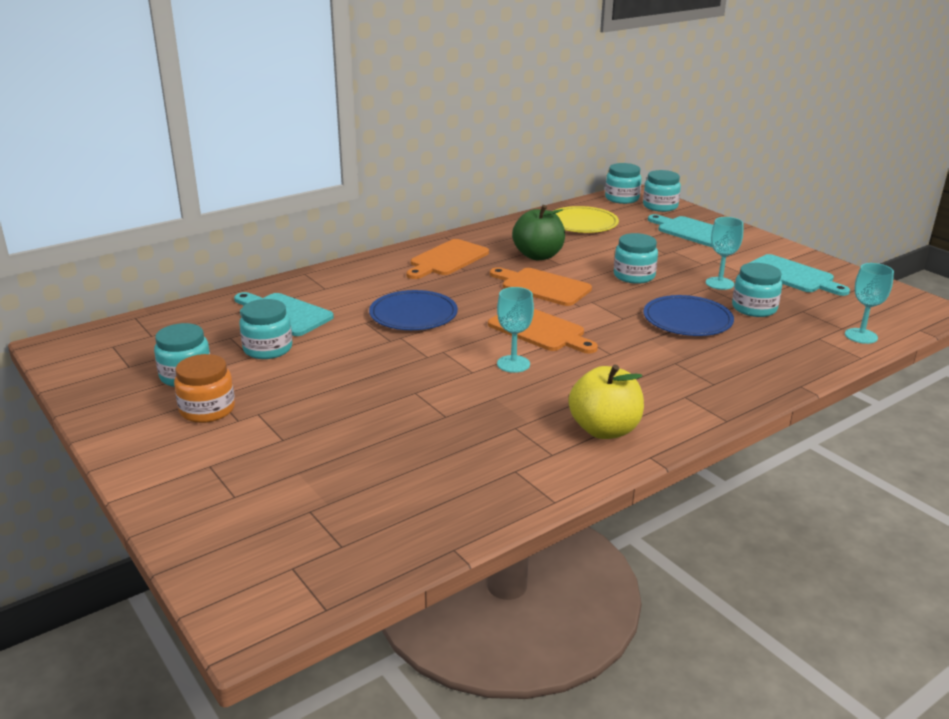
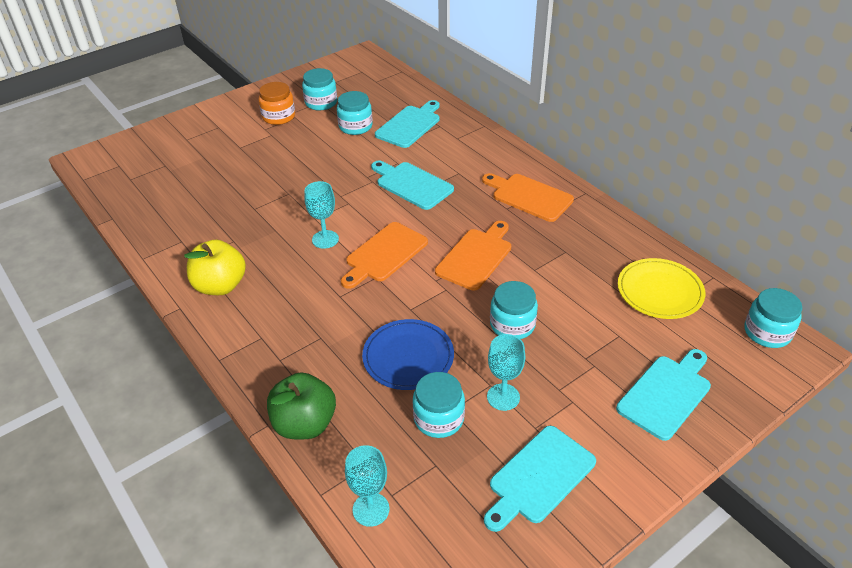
camera: 90 degrees right, 15 degrees up
blue plate [369,290,458,330] -> turquoise cutting board [371,160,454,210]
green apple [512,205,565,260] -> green apple moved to [267,373,336,439]
turquoise jar [643,170,681,212] -> none

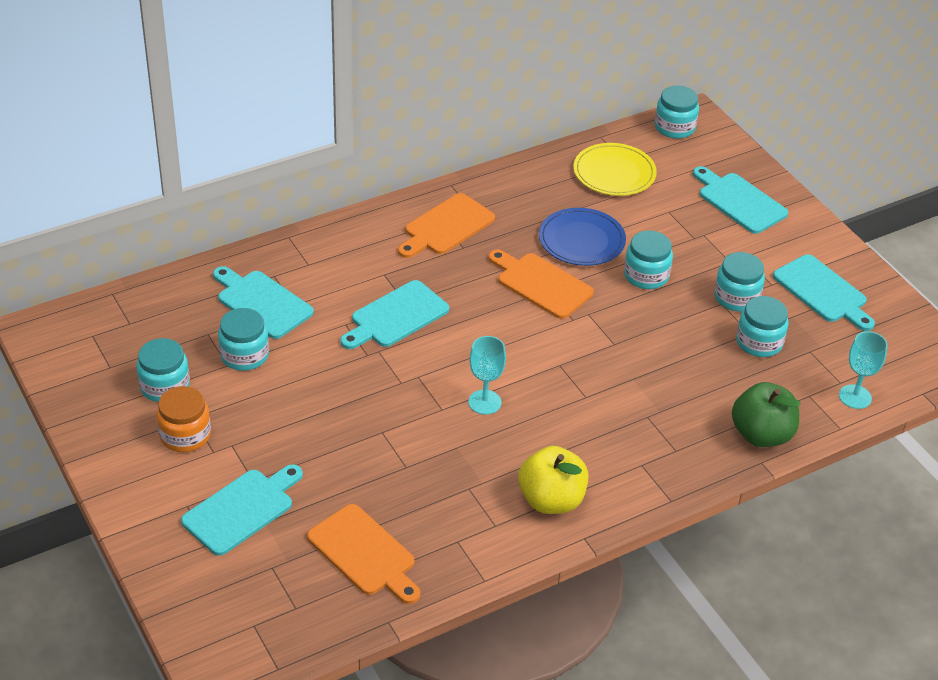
camera: 85 degrees left, 0 degrees up
orange cutting board [341,222,428,289] -> orange cutting board moved to [307,504,420,604]
blue plate [362,319,454,390] -> blue plate moved to [539,208,626,266]
turquoise goblet [487,334,525,411] -> turquoise jar [714,252,765,312]
none -> turquoise cutting board [181,464,303,556]

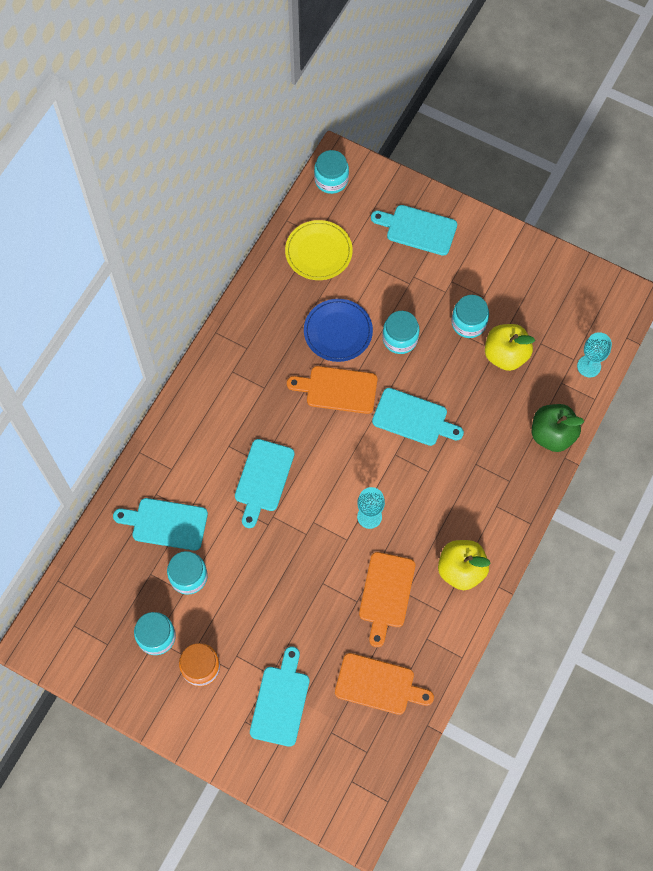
camera: 30 degrees left, 25 degrees up
orange cutting board [398,193,495,258] -> orange cutting board moved to [359,552,415,647]
turquoise jar [736,296,789,357] -> yellow apple [485,324,535,371]
turquoise cutting board [773,254,875,331] -> turquoise cutting board moved to [372,388,464,446]

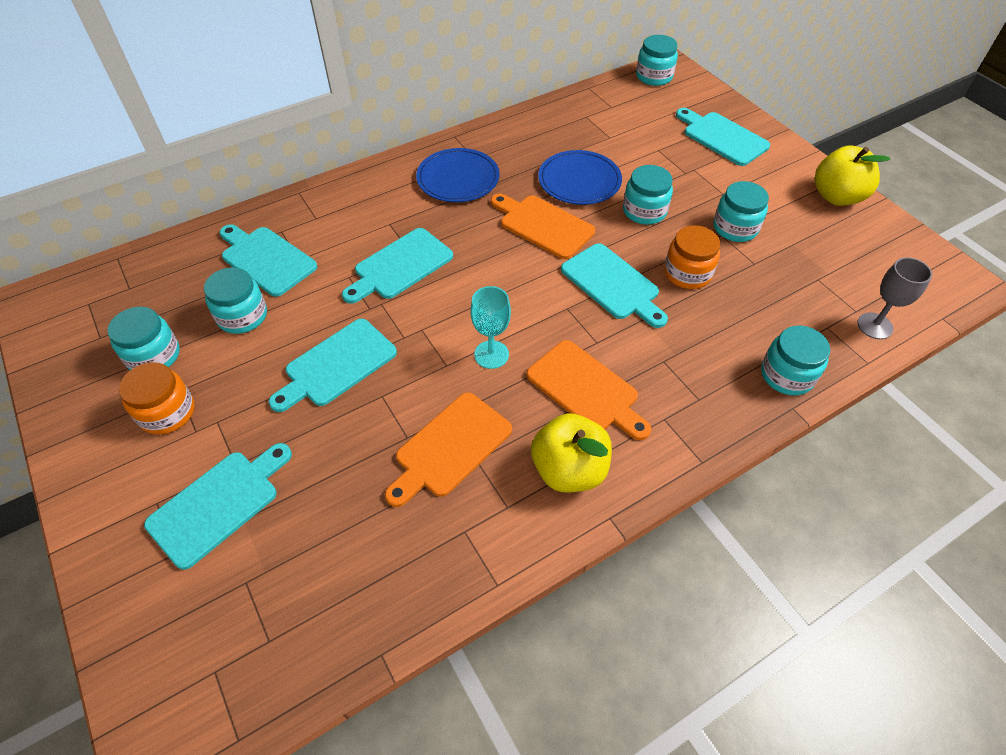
camera: 30 degrees right, 15 degrees down
yellow plate [285,220,353,280] -> none
orange cutting board [335,653,434,715] -> orange cutting board moved to [527,340,651,440]
yellow apple [485,324,535,371] -> yellow apple moved to [815,145,890,206]
green apple [532,404,585,452] -> turquoise jar [761,325,830,395]
turquoise goblet [577,332,612,377] -> grey goblet [857,257,932,339]
none -> turquoise cutting board [269,319,397,412]
none -> blue plate [416,148,500,202]
none -> orange jar [664,225,720,289]

